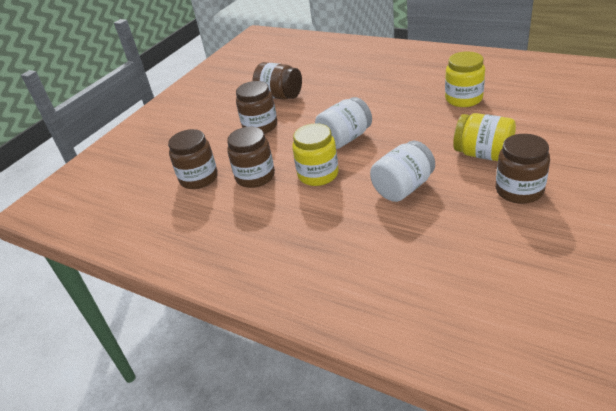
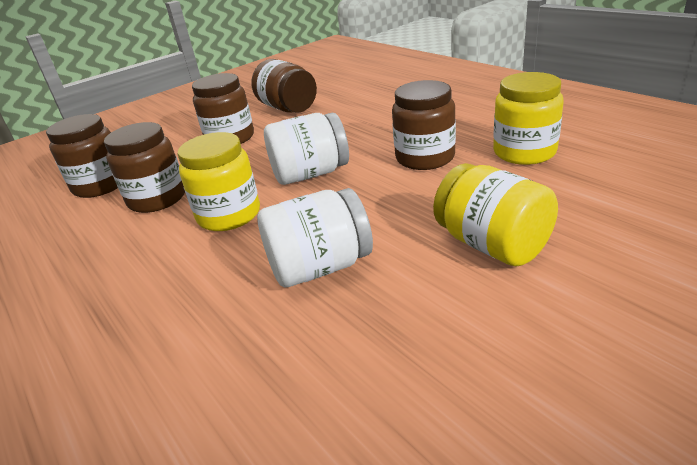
camera: 20 degrees right, 5 degrees down
brown jar [496,134,550,204] -> brown jar moved to [392,80,456,170]

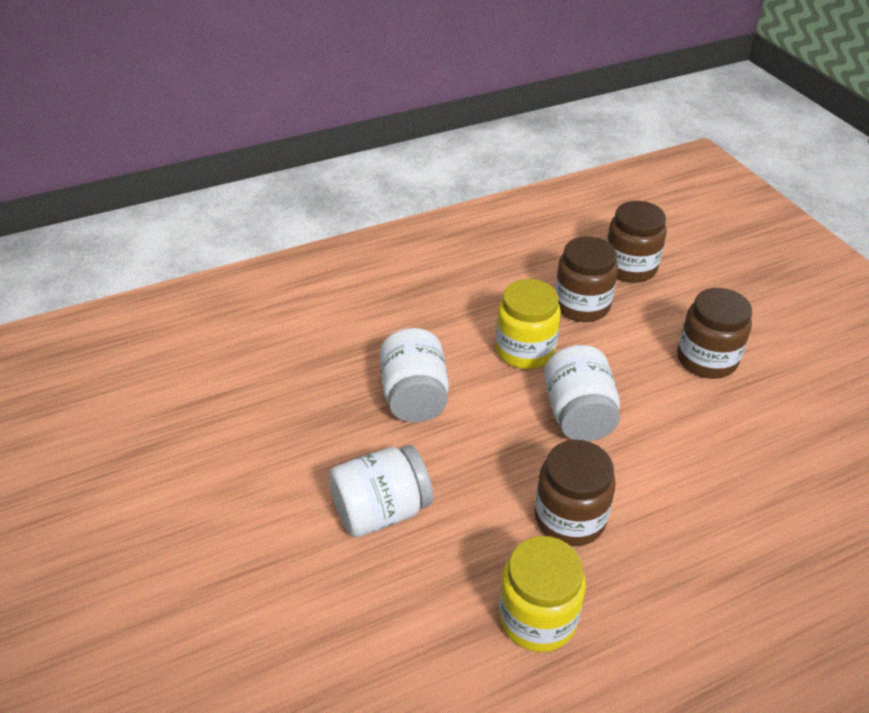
camera: 100 degrees right, 10 degrees up
brown jar [251,59,317,113] -> none
yellow jar [433,163,558,266] -> white jar [329,445,433,537]

